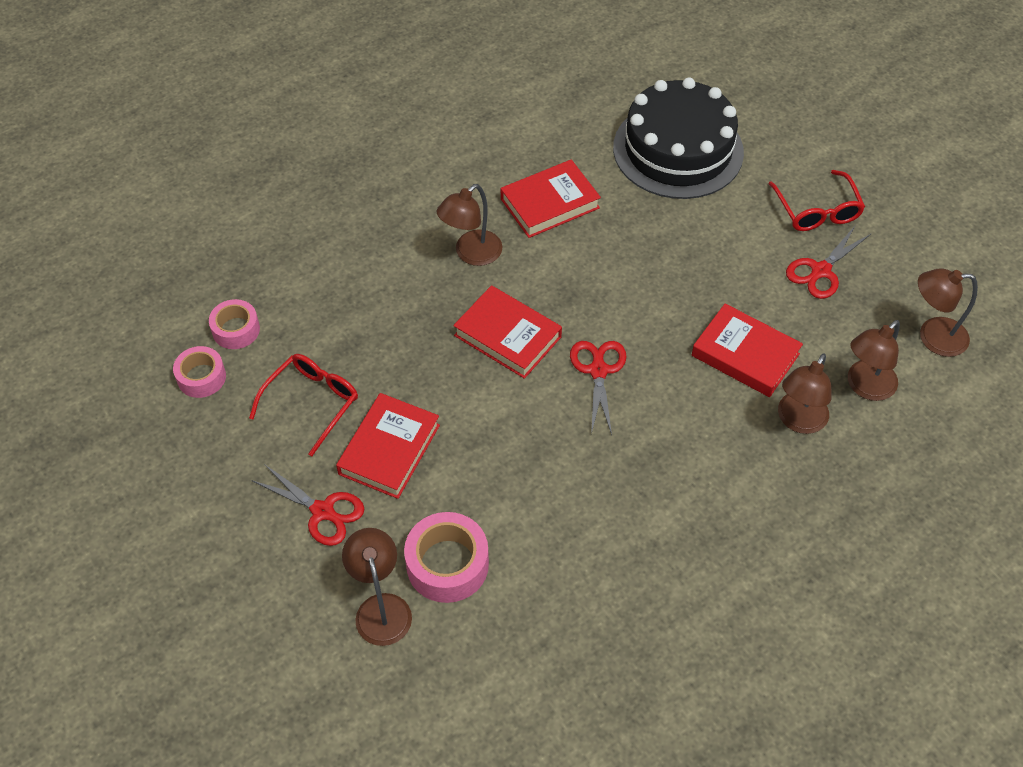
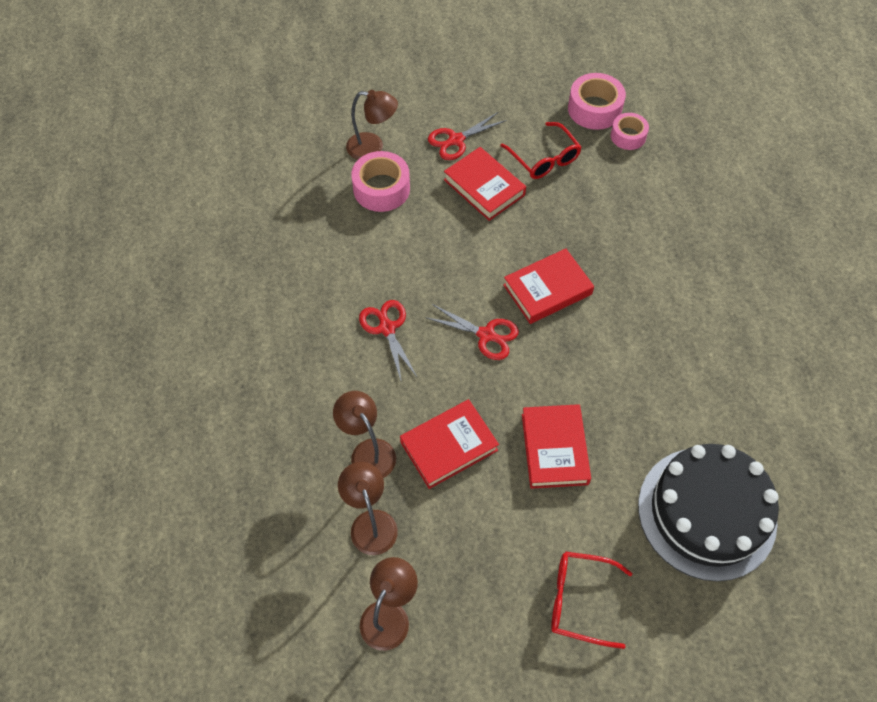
camera: 115 degrees right, 5 degrees up
pink tape [173,346,226,398] -> pink tape [568,73,626,130], size x1.55
brown lamp [437,184,503,266] -> none
red book [501,160,601,238] -> red book moved to [522,404,591,489]
red scissors [786,225,872,299] -> red scissors moved to [359,300,418,380]

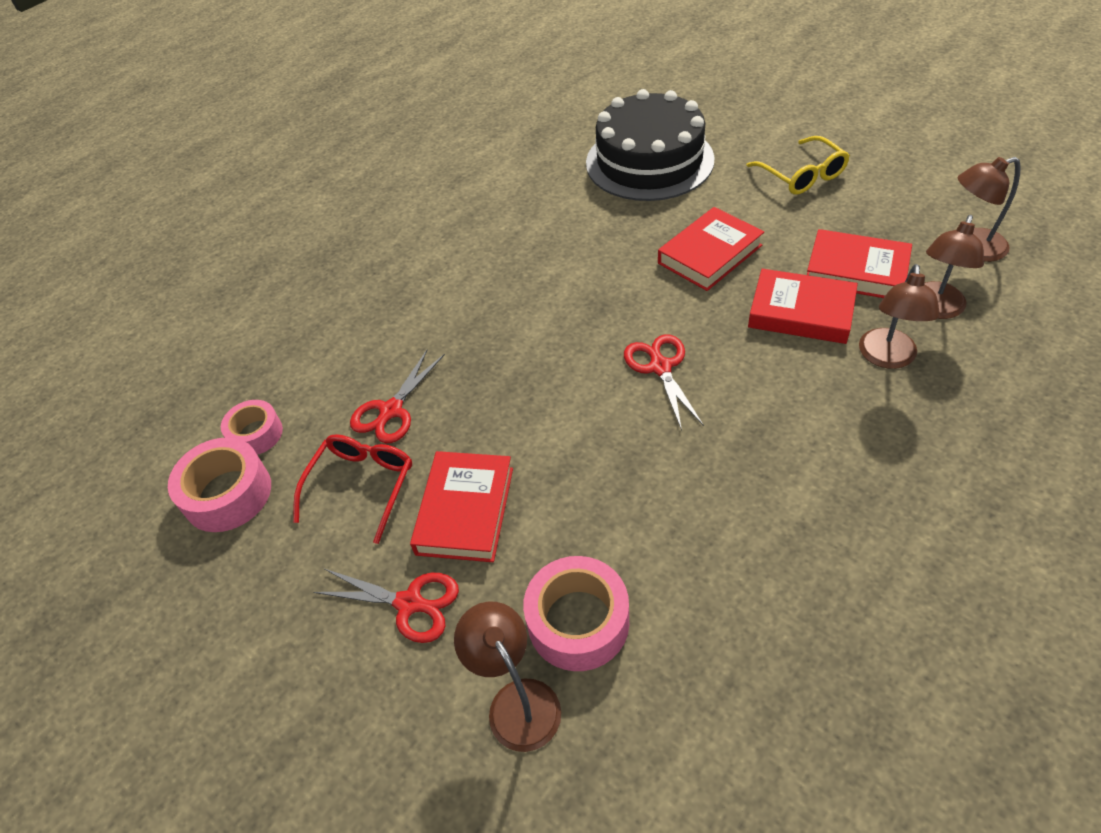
camera: 125 degrees left, 10 degrees down
red scissors [359,300,418,380] -> red scissors moved to [350,350,445,443]
red book [503,248,594,324] -> red book moved to [807,229,912,298]
red glasses [551,551,633,649] -> yellow glasses [746,136,850,195]

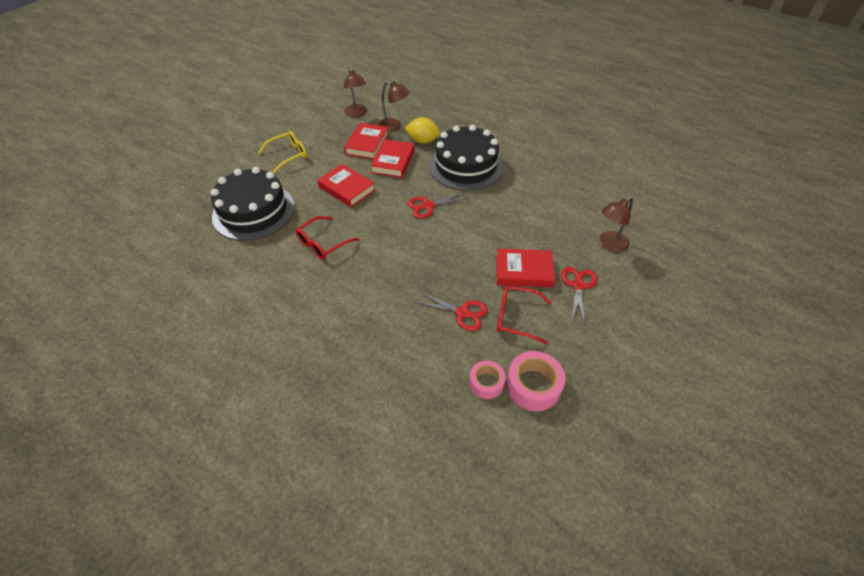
camera: 100 degrees left, 0 degrees up
pink tape [523,556,629,671] -> none
brown lamp [859,264,940,369] -> yellow lemon [405,117,440,144]
none -> red glasses [295,216,359,260]
none -> black cake [429,125,504,191]

